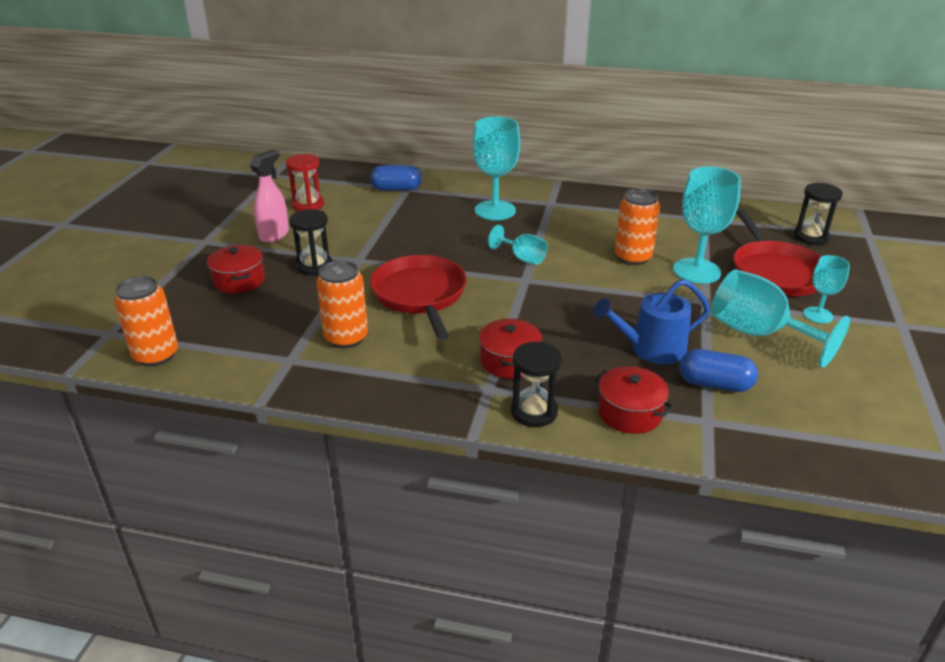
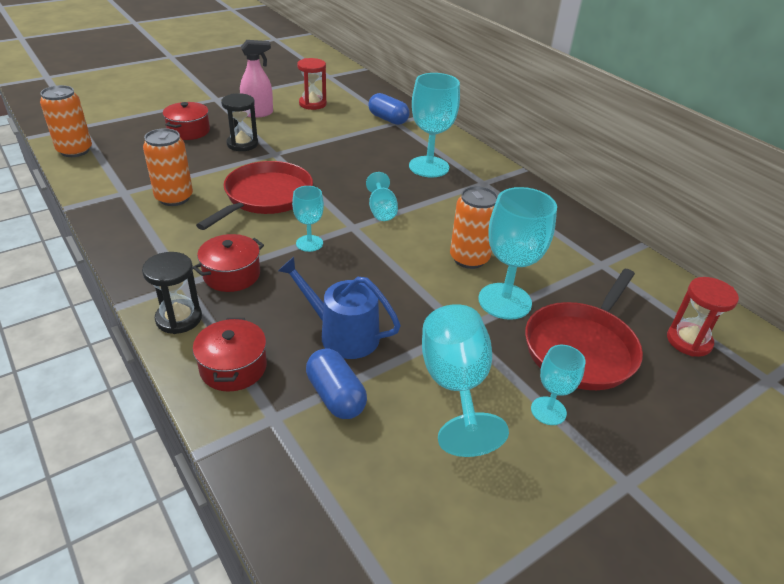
camera: 40 degrees right, 5 degrees up
black hourglass [793,183,843,245] -> red hourglass [667,277,739,357]
none -> turquoise goblet [292,186,324,252]

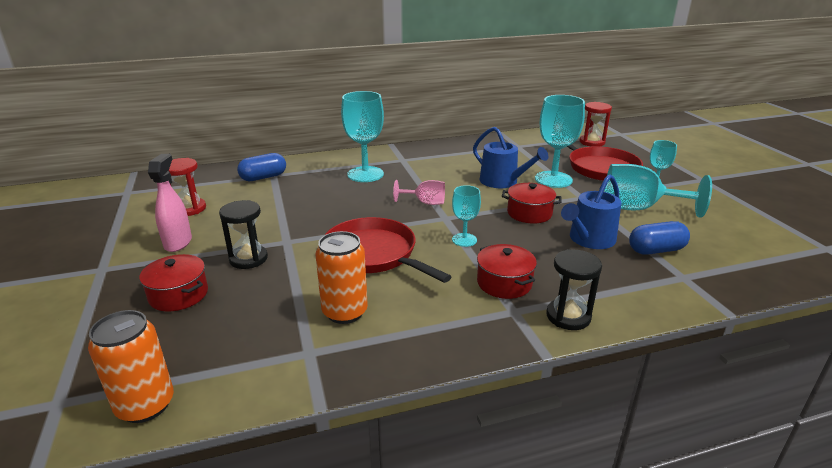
camera: 70 degrees left, 10 degrees down
red pot [193,318,267,391] -> red pot moved to [502,183,562,224]
turquoise goblet [366,172,398,221] -> pink goblet [393,180,445,205]
orange can [450,186,498,269] -> blue watering can [473,127,548,188]

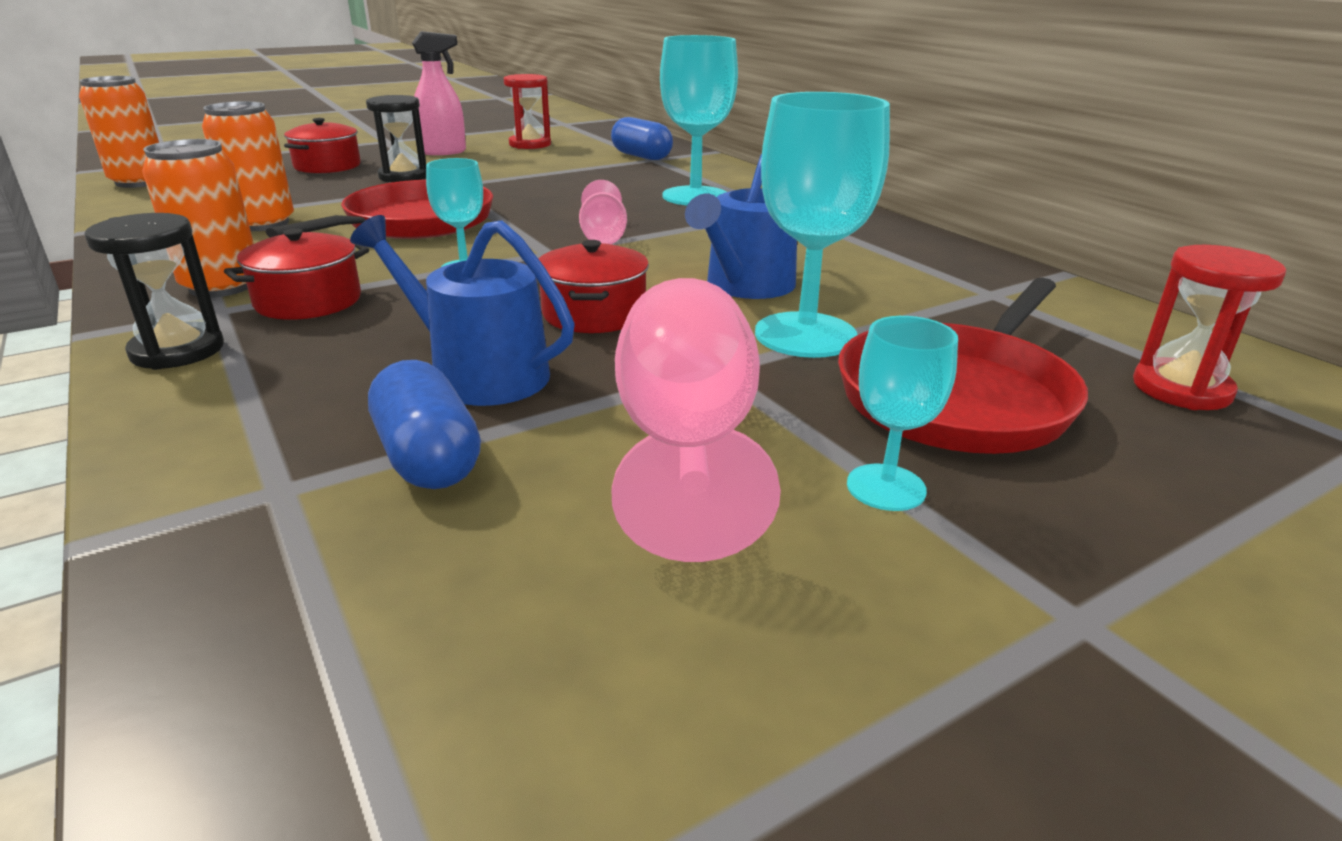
camera: 75 degrees right, 0 degrees up
turquoise goblet [604,164,712,218] -> pink goblet [612,278,781,562]
none -> orange can [142,139,254,298]

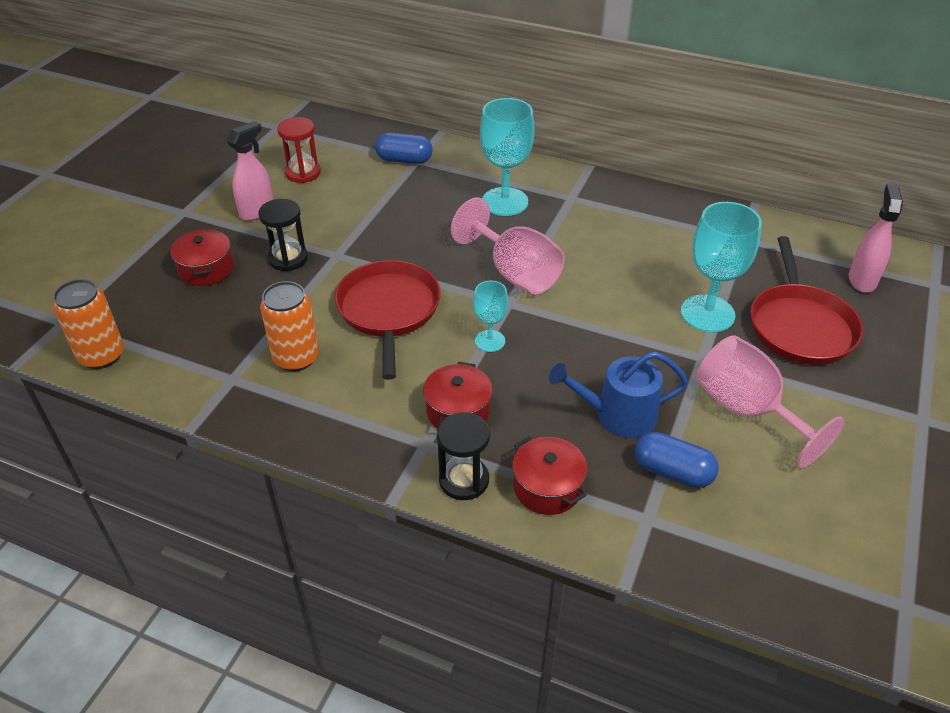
camera: 35 degrees left, 15 degrees up
orange can [142,139,254,298] -> none
red pot [539,240,649,333] -> red pot moved to [512,437,587,515]
pink goblet [579,180,627,244] -> pink goblet [451,198,565,294], size x1.81
blue watering can [685,154,797,299] -> none
turquoise goblet [847,316,958,511] -> none
red hourglass [1133,245,1286,410] -> pink spray bottle [849,184,903,293]

